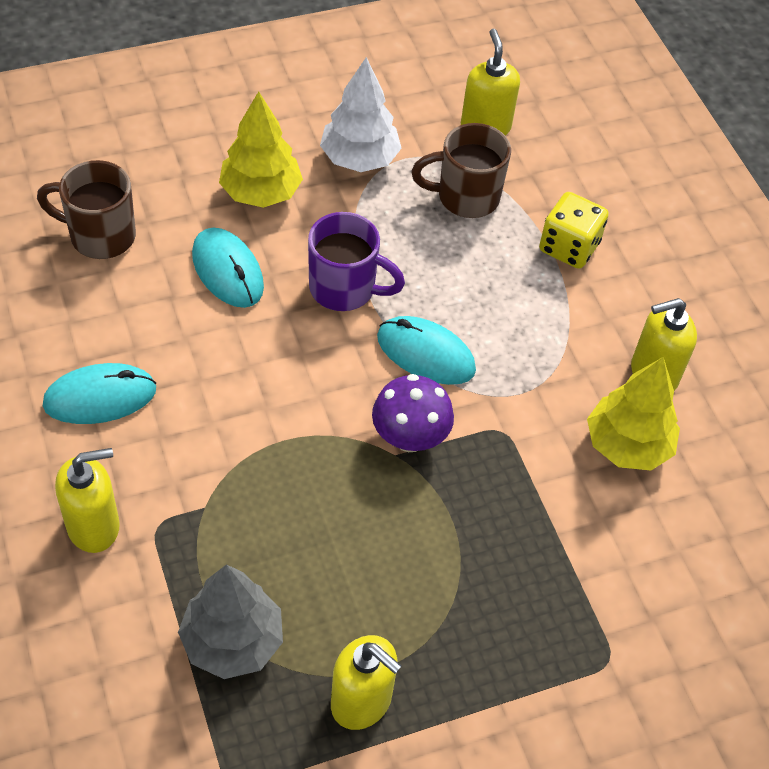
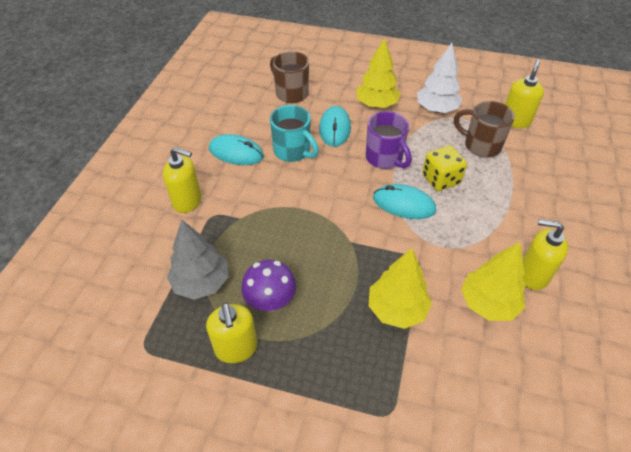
camera: 40 degrees right, 5 degrees down
purple mushroom [372,374,454,452] -> purple mushroom moved to [241,260,296,311]
turquoise mouse [377,316,476,385] -> turquoise mouse turned 45 degrees counterclockwise [373,184,436,219]
yellow dice [539,192,609,269] -> yellow dice moved to [422,146,467,191]
none -> turquoise mug [270,105,319,162]
none -> yellow tree [369,248,432,329]

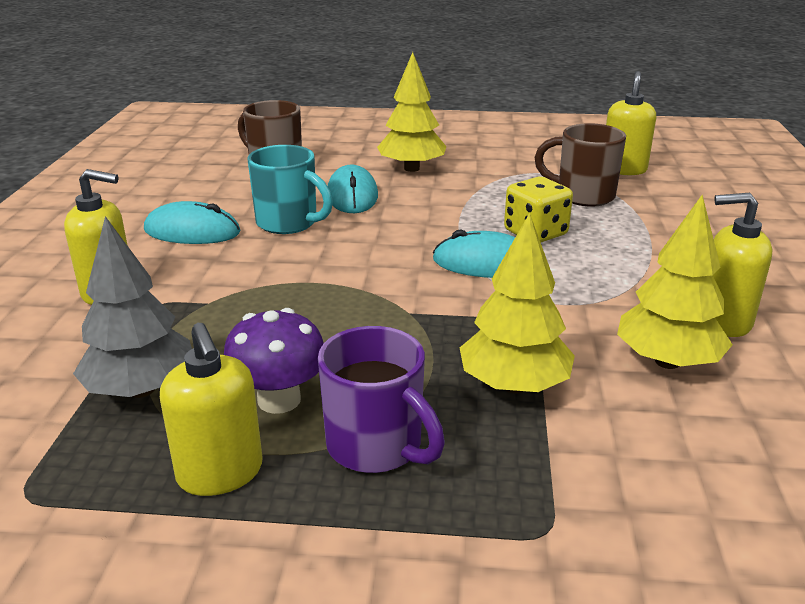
camera: 10 degrees left, 20 degrees down
purple mug [366,111,412,169] -> purple mug moved to [318,326,445,473]
white tree [417,43,463,113] -> none

